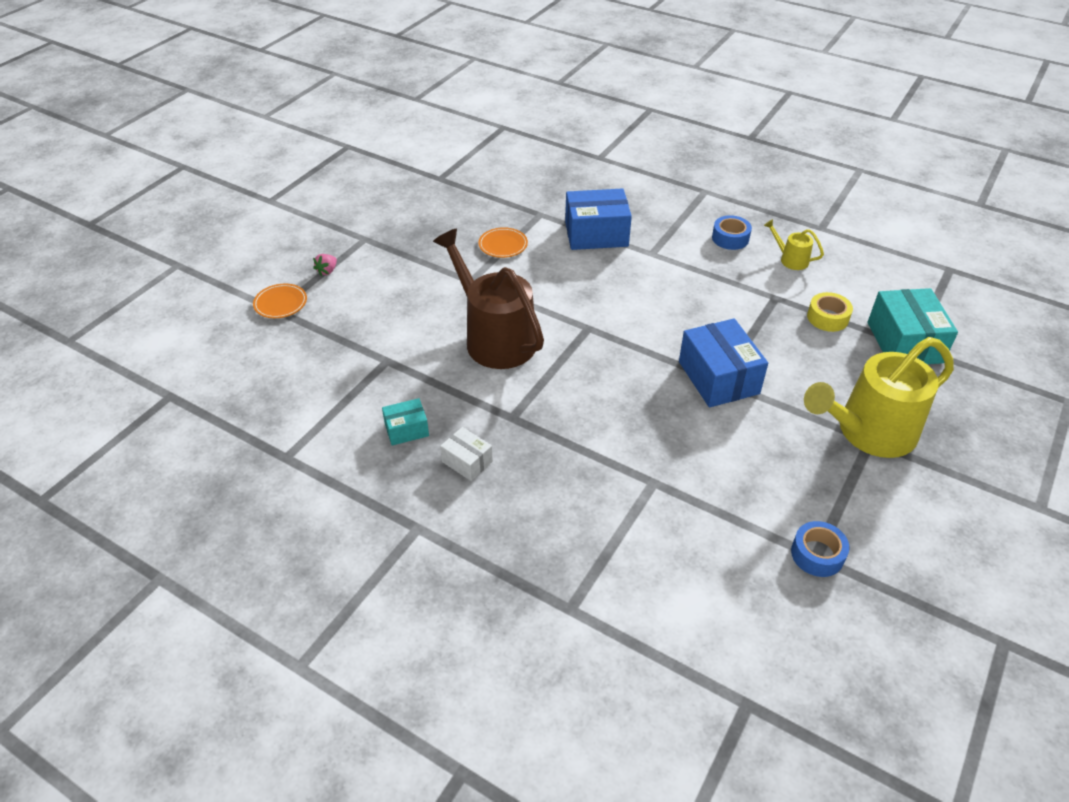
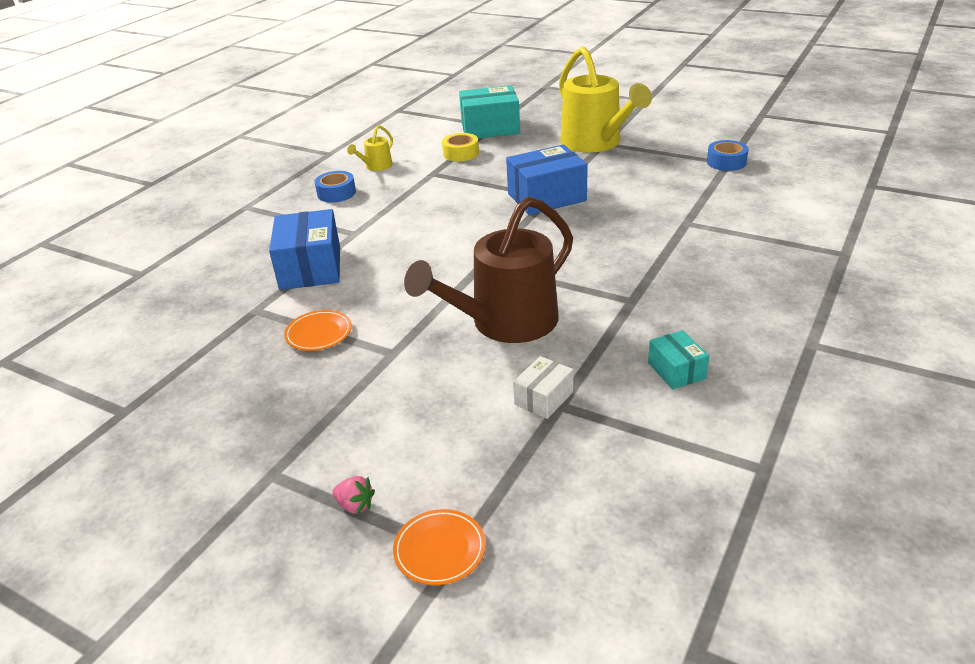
camera: 90 degrees left, 10 degrees down
white box [440,427,493,481] -> white box moved to [513,356,573,419]

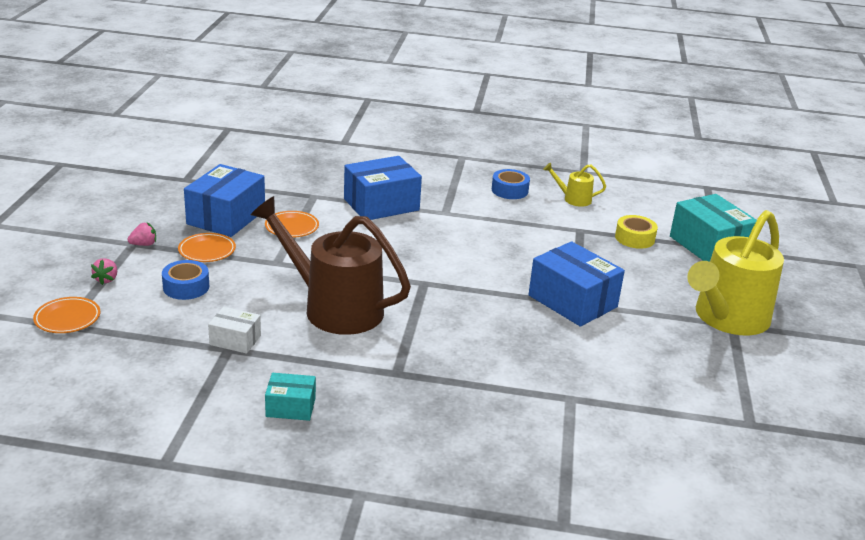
camera: 65 degrees right, 5 degrees down
turquoise box [648,330,709,389] -> turquoise box turned 45 degrees clockwise [265,373,316,421]
blue tape [707,140,749,171] -> blue tape moved to [162,260,209,300]
none -> pink strawberry [128,223,156,246]
none -> orange plate [178,233,236,262]
none -> blue box [184,164,265,237]

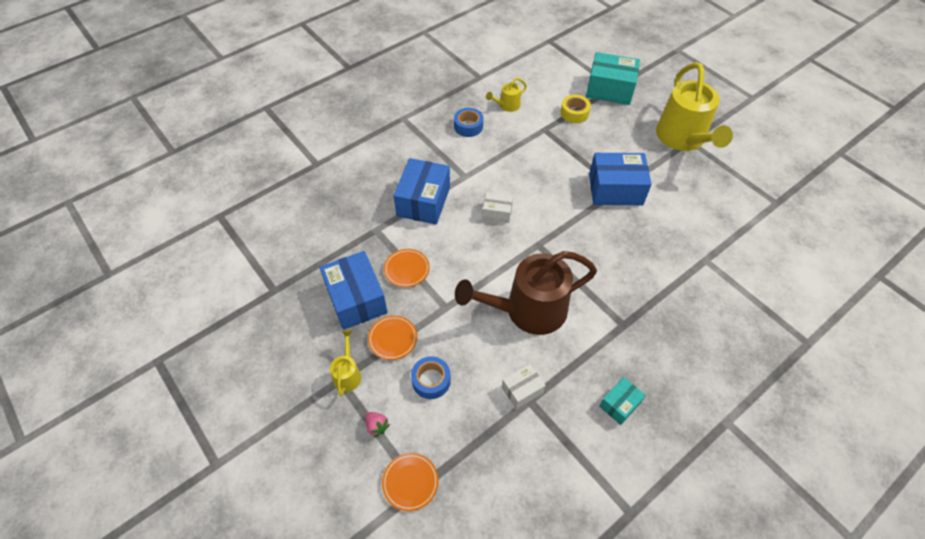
camera: 45 degrees left, 25 degrees up
pink strawberry [128,223,156,246] -> yellow watering can [330,330,361,397]
none -> white box [482,192,513,223]

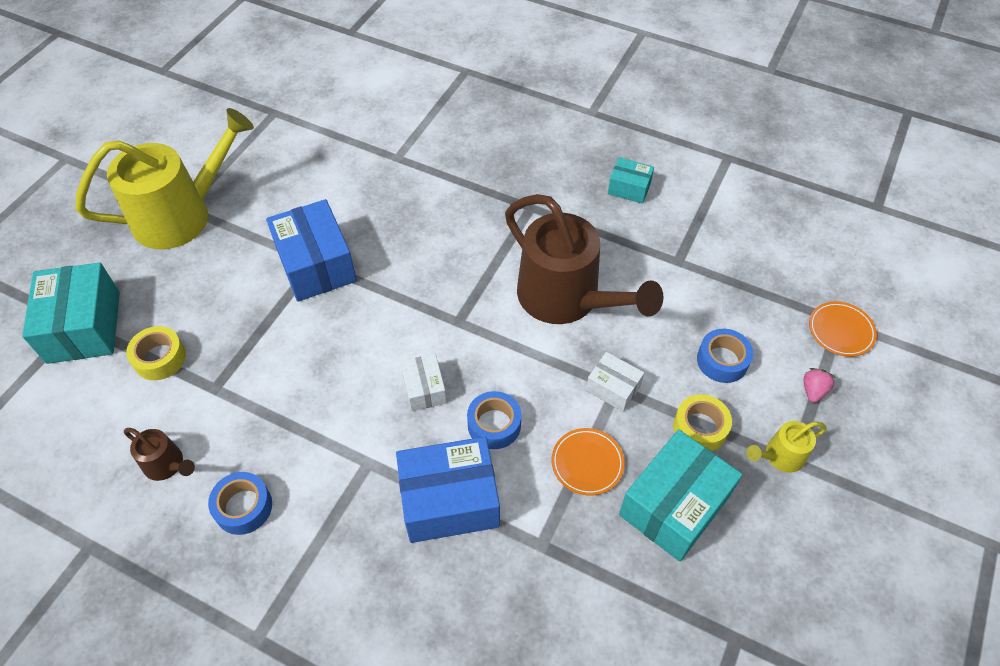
camera: 115 degrees left, 0 degrees up
blue box [320,251,388,330] -> turquoise box [619,430,742,562]
orange plate [368,316,417,360] -> yellow tape [673,394,732,451]
yellow watering can [486,78,527,112] -> brown watering can [124,428,195,481]
white box [502,364,545,409] -> white box moved to [586,352,644,412]
none -> blue tape [467,391,521,449]

